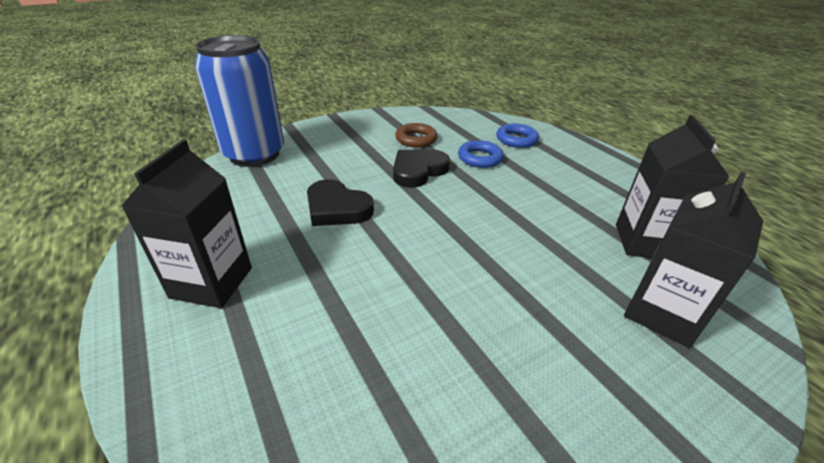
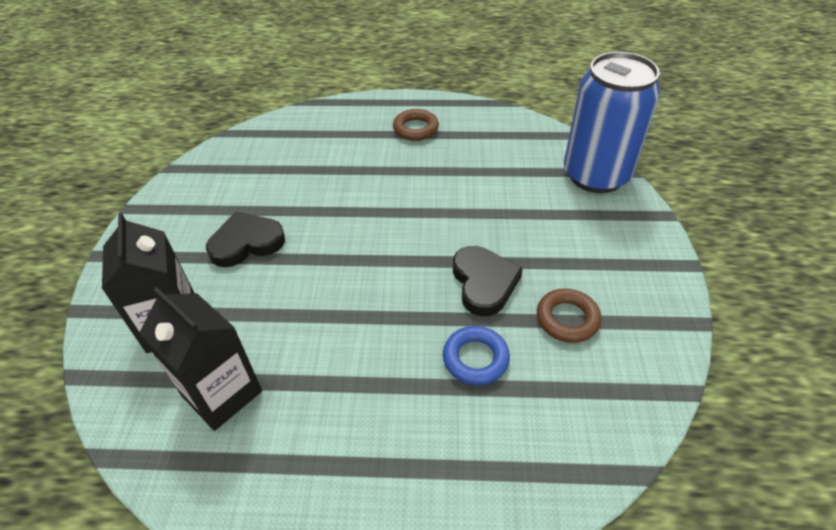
camera: 125 degrees right, 10 degrees up
black carton [122,139,252,308] -> brown ring [393,109,439,141]
black heart [307,179,374,226] -> black heart moved to [206,212,285,267]
blue ring [497,124,539,148] -> none

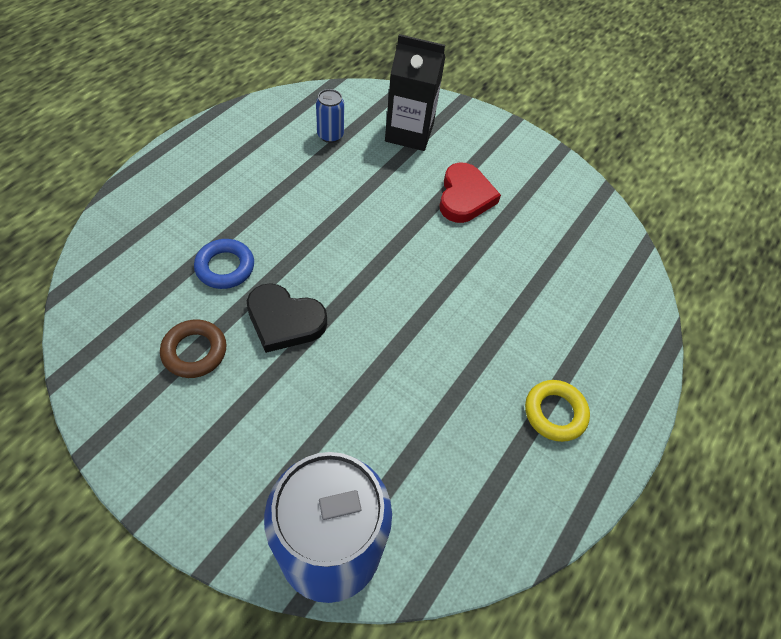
camera: 115 degrees right, 10 degrees up
black carton [140,287,262,431] -> blue can [316,89,344,143]
black heart [206,212,285,267] -> red heart [439,162,501,223]
brown ring [393,109,439,141] -> yellow ring [525,380,590,442]

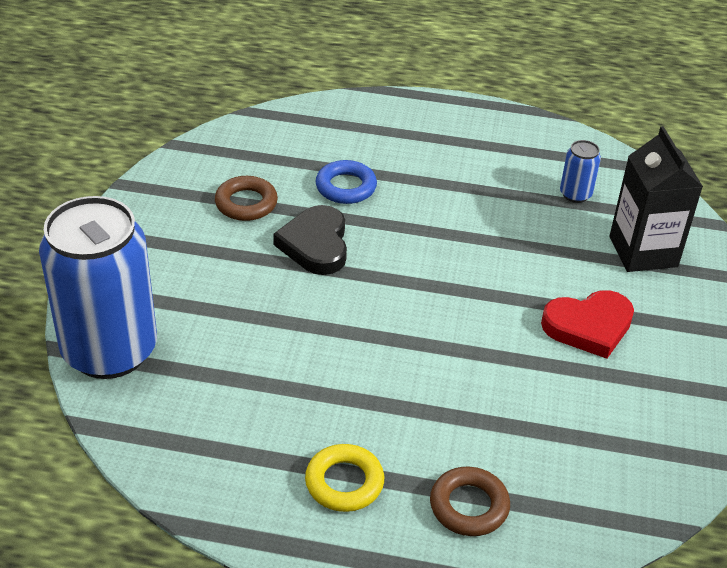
camera: 70 degrees right, 15 degrees down
none -> brown ring [430,467,510,536]

